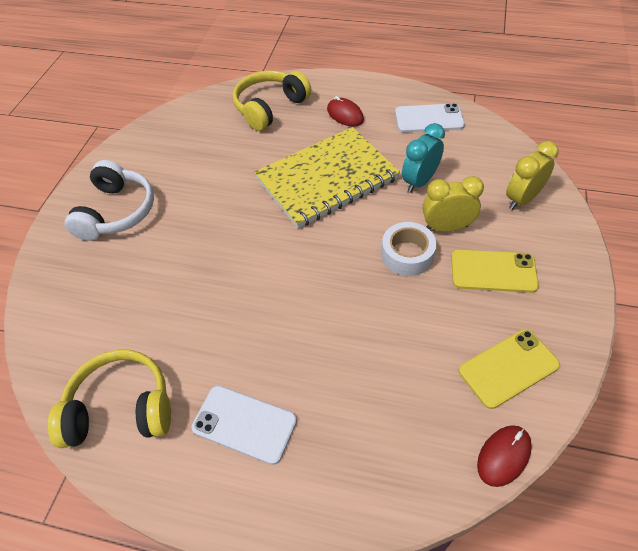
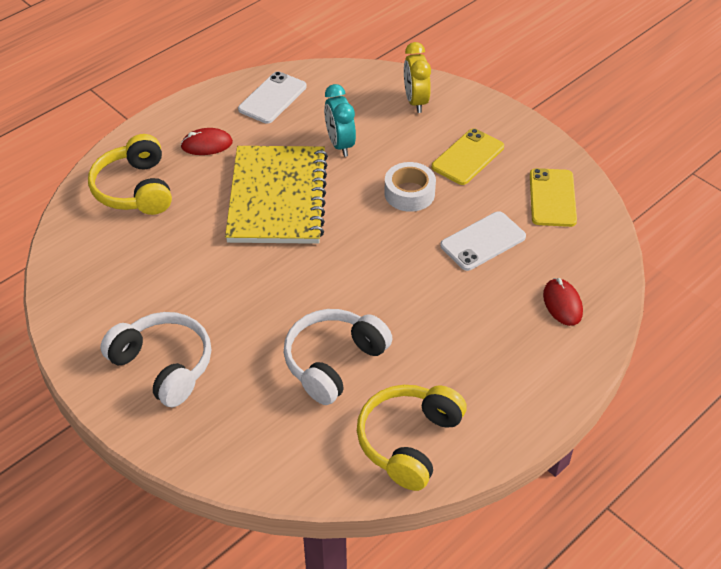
camera: 60 degrees left, 5 degrees down
white phone [191,385,297,465] -> white phone moved to [440,211,526,271]
yellow clock [422,176,484,232] -> none
red mouse [477,425,532,487] -> red mouse moved to [543,278,583,326]
none -> white headphones [283,309,393,405]

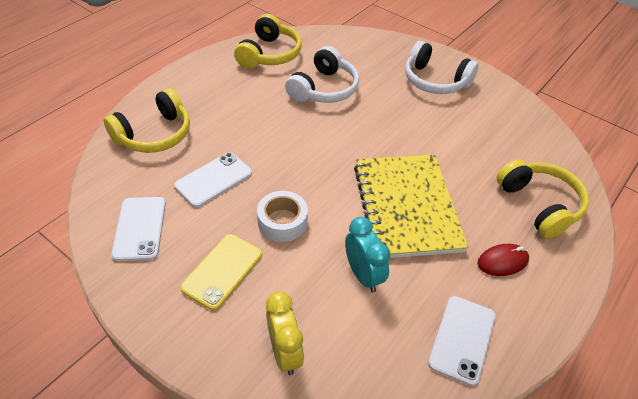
camera: 170 degrees right, 0 degrees up
yellow phone [530,168,577,227] -> white phone [111,197,166,261]
red mouse [543,278,583,326] -> yellow headphones [104,88,190,153]

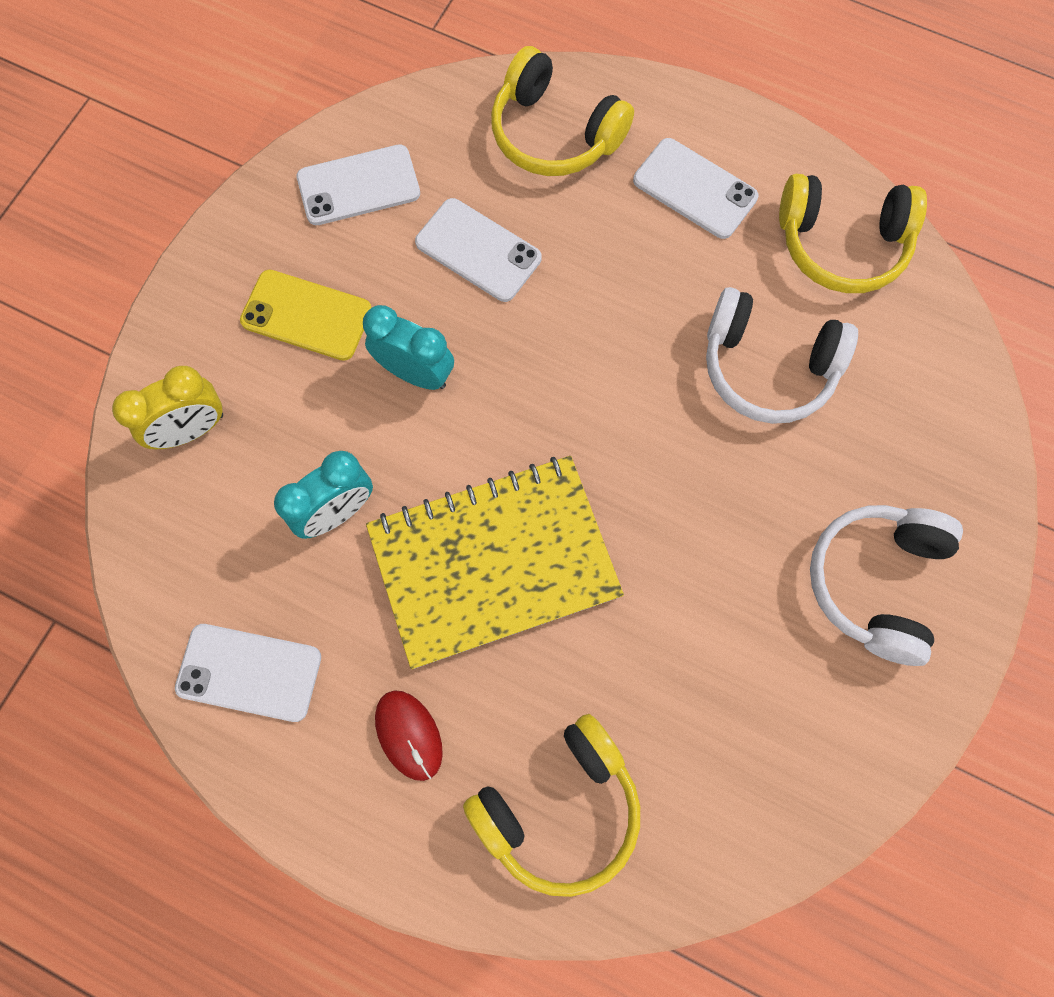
camera: 80 degrees right, 25 degrees up
white tape [257,191,308,242] -> turquoise clock [363,305,454,390]
none -> white phone [633,138,758,239]

